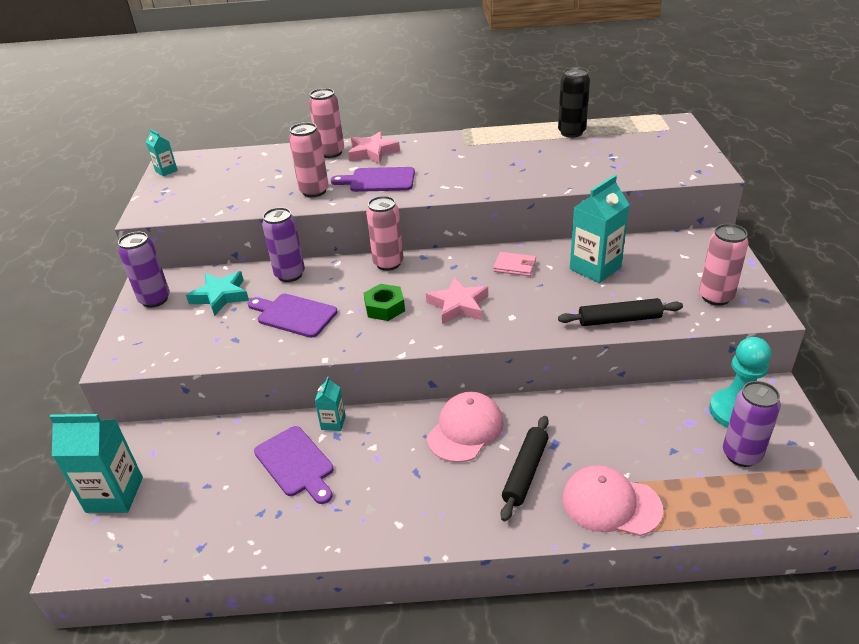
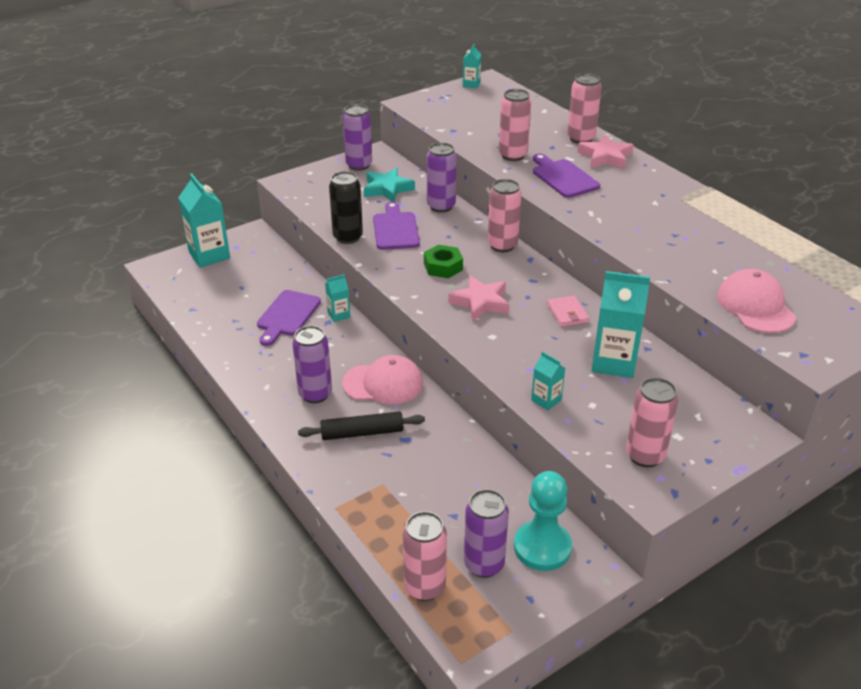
camera: 55 degrees right, 0 degrees up
black can [558,67,590,138] -> black can moved to [329,171,363,244]
black rolling pin [558,298,683,326] -> turquoise carton [531,351,565,410]
pink cap [562,465,663,536] -> pink cap moved to [717,269,796,333]
none -> purple can [292,326,332,403]
none -> pink can [403,511,447,601]

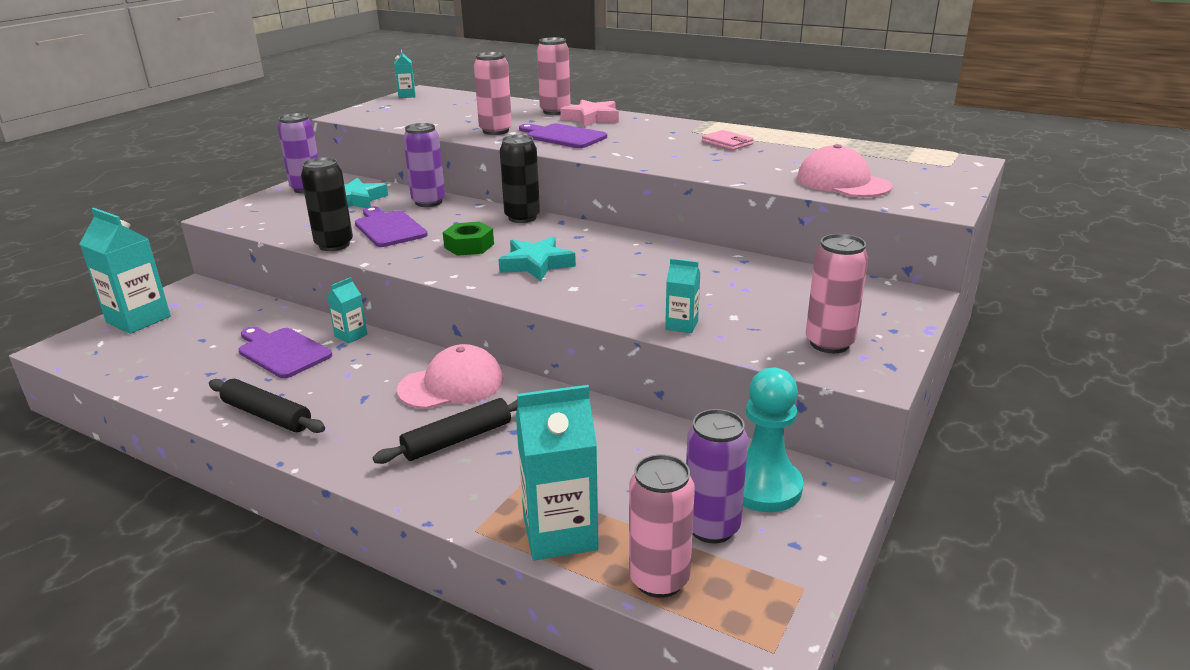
camera: 25 degrees left, 10 degrees down
purple cutting board [257,290,321,346] -> purple cutting board turned 135 degrees clockwise [239,327,332,378]
purple can [292,326,332,403] -> none
pink star [448,275,509,321] -> turquoise star [498,236,576,281]
pink can [488,179,521,252] -> black can [500,135,540,223]
pink wallet [547,295,589,327] -> pink wallet moved to [702,130,753,151]
turquoise carton [592,271,650,378] -> turquoise carton moved to [516,385,599,560]
none -> black rolling pin [209,379,325,433]

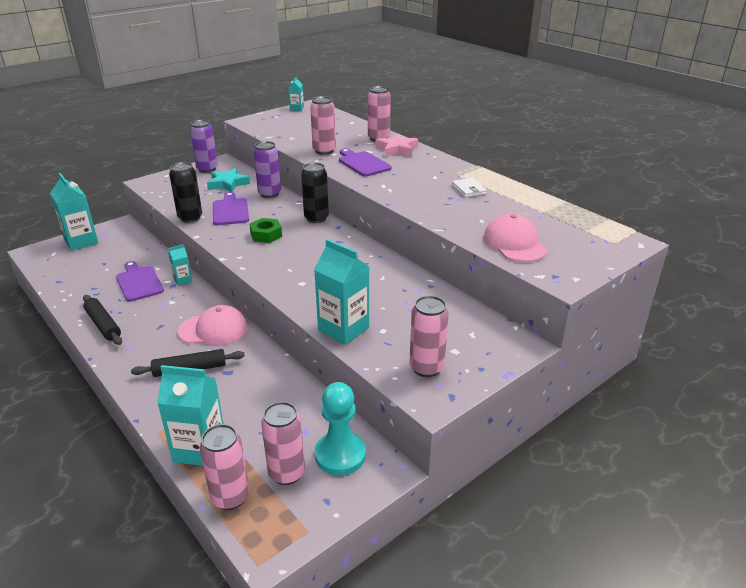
camera: 20 degrees right, 5 degrees up
turquoise star [498,236,576,281] -> none
turquoise carton [665,258,701,333] -> turquoise carton [314,239,369,345], size x1.97
purple can [686,409,748,543] -> pink can [261,402,305,485]
pink wallet [702,130,753,151] -> white wallet [452,178,487,197]

